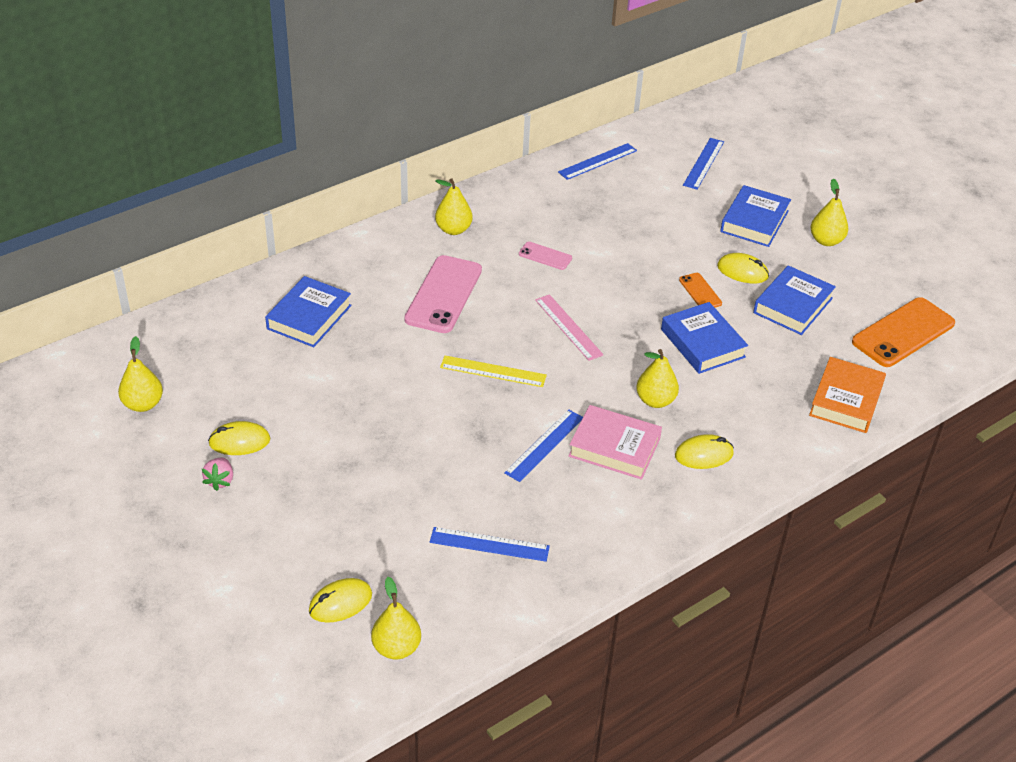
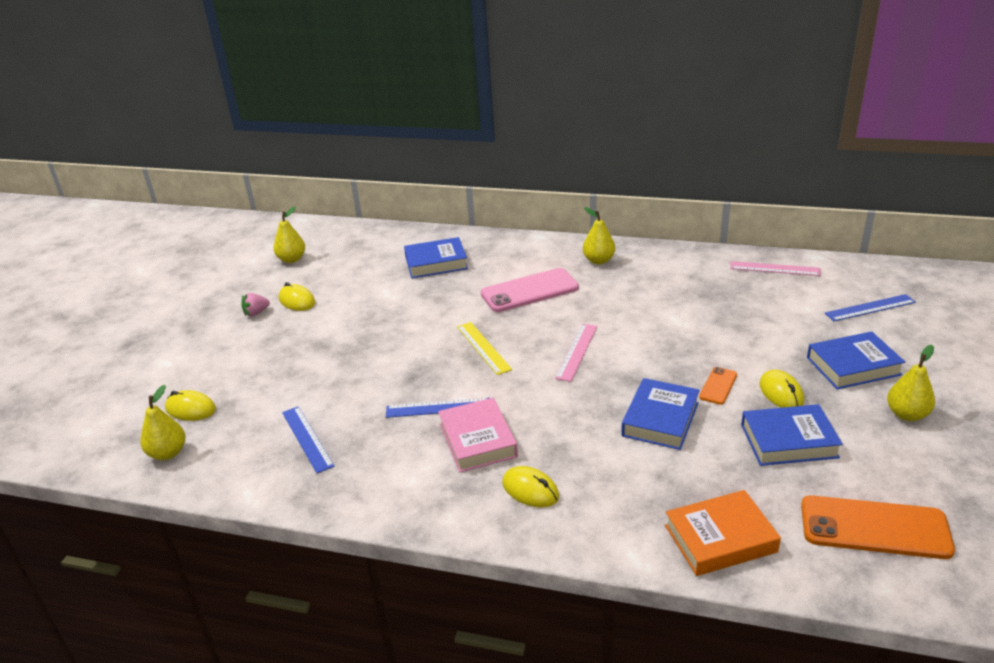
camera: 55 degrees right, 10 degrees down
pink phone [519,242,572,270] -> none
blue ruler [558,143,637,180] -> pink ruler [730,261,821,276]
yellow pear [636,349,679,408] -> none

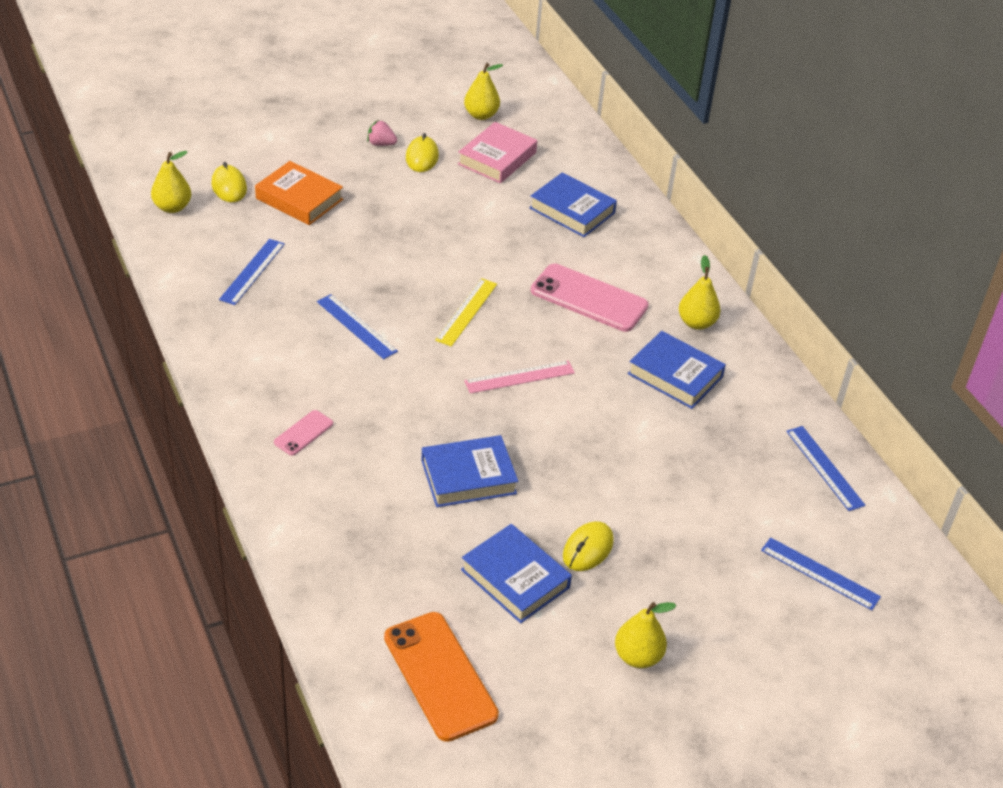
camera: 45 degrees right, 10 degrees up
pink book [438,398,518,472] -> pink book moved to [458,122,537,183]
yellow mouse [502,466,559,508] -> pink phone [274,410,333,456]
orange book [665,490,781,576] -> orange book moved to [255,161,343,225]
orange phone [699,367,737,405] -> none
pink ruler [730,261,821,276] -> blue ruler [786,426,866,511]
blue book [807,331,905,389] -> blue book moved to [627,331,726,409]

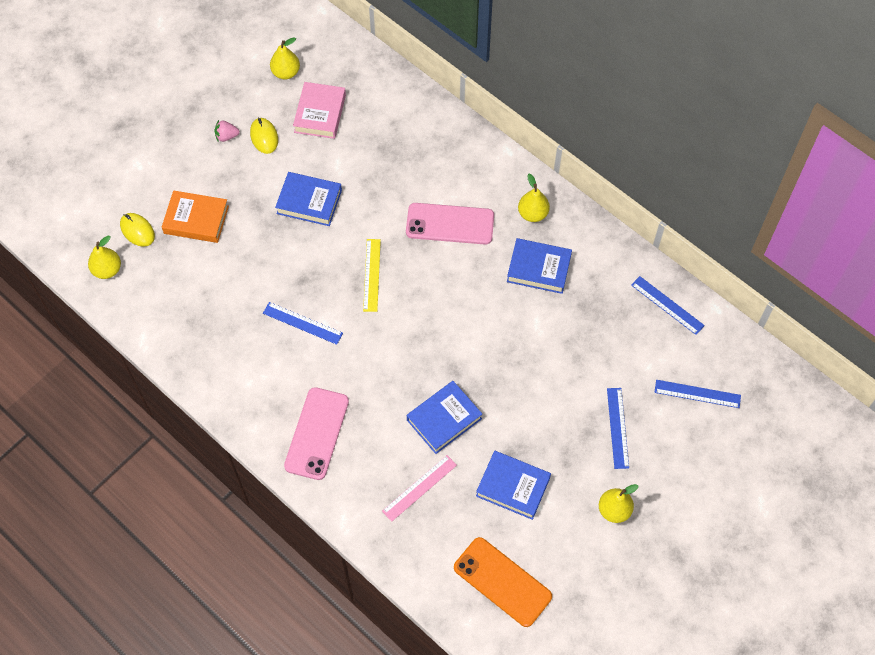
camera: 20 degrees left, 20 degrees up
blue ruler [219,239,285,305] -> blue ruler moved to [607,388,629,469]
pink phone [274,410,333,456] -> pink phone [284,387,349,480], size x2.04
pink ruler [464,360,575,394] -> pink ruler moved to [382,455,457,522]
blue book [529,172,617,237] -> blue book moved to [275,172,342,226]
yellow mouse [563,521,614,571] -> none

